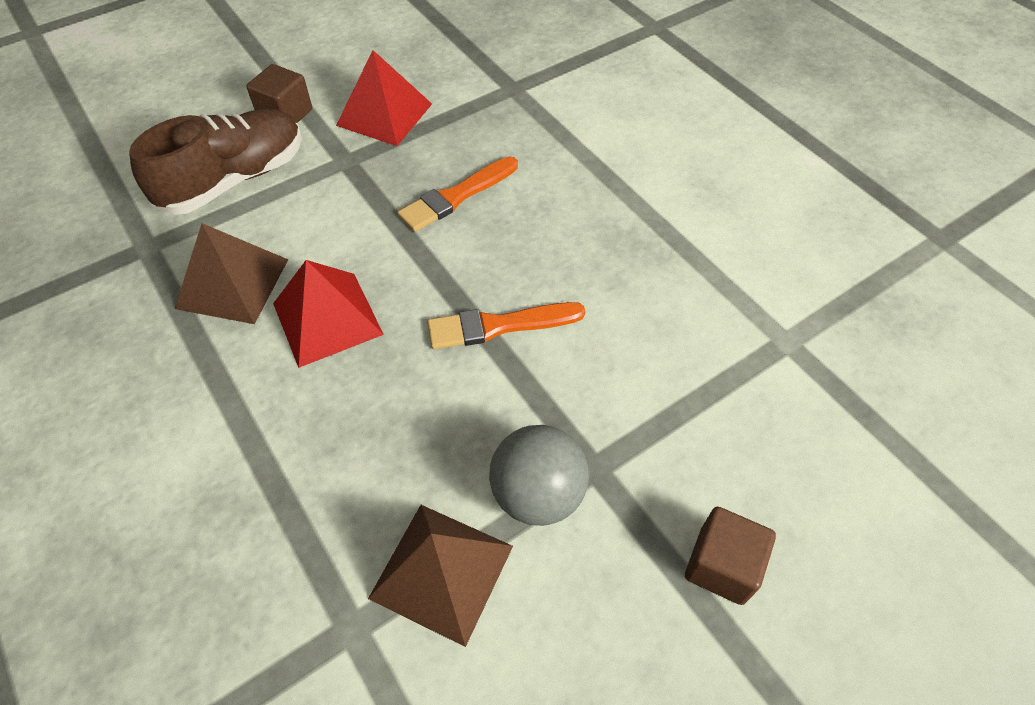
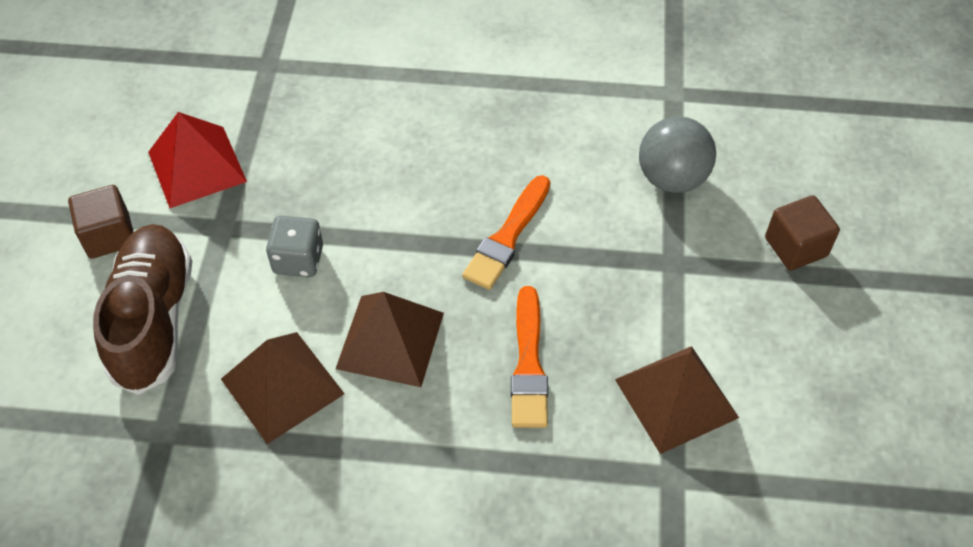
camera: 50 degrees left, 0 degrees up
red pyramid [273,260,384,368] -> brown pyramid [335,292,444,387]
orange brush [397,157,518,232] -> orange brush moved to [511,286,548,428]
grey ball [489,425,589,526] -> grey ball moved to [639,116,716,193]
none -> grey dice [266,216,323,277]

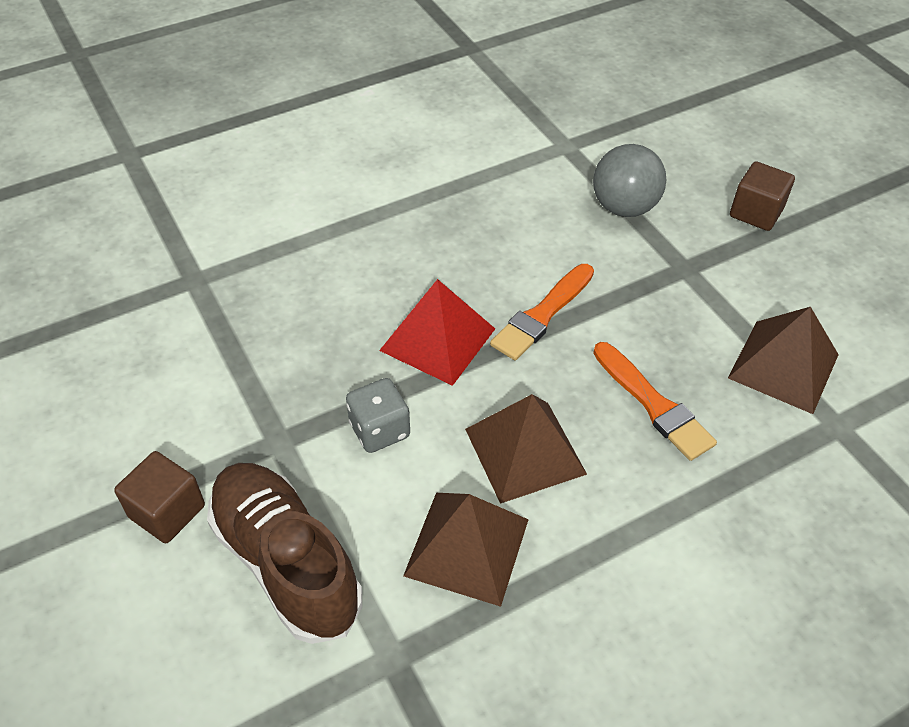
camera: 35 degrees left, 5 degrees down
red pyramid [148,112,247,208] -> red pyramid moved to [379,279,495,386]
orange brush [462,175,550,290] -> orange brush turned 45 degrees clockwise [490,264,594,360]

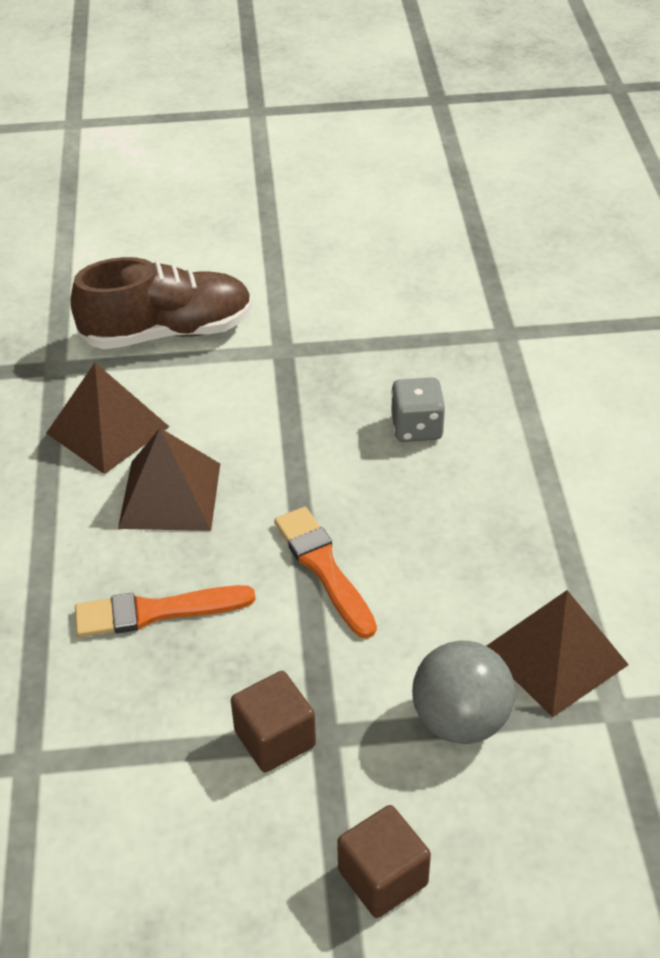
camera: 115 degrees right, 5 degrees down
brown cube [114,451,205,543] -> brown cube moved to [231,671,316,773]
grey dice [346,378,410,453] -> grey dice moved to [391,378,445,442]
red pyramid [379,279,495,386] -> none
brown pyramid [728,307,839,414] -> brown pyramid moved to [487,590,629,718]

